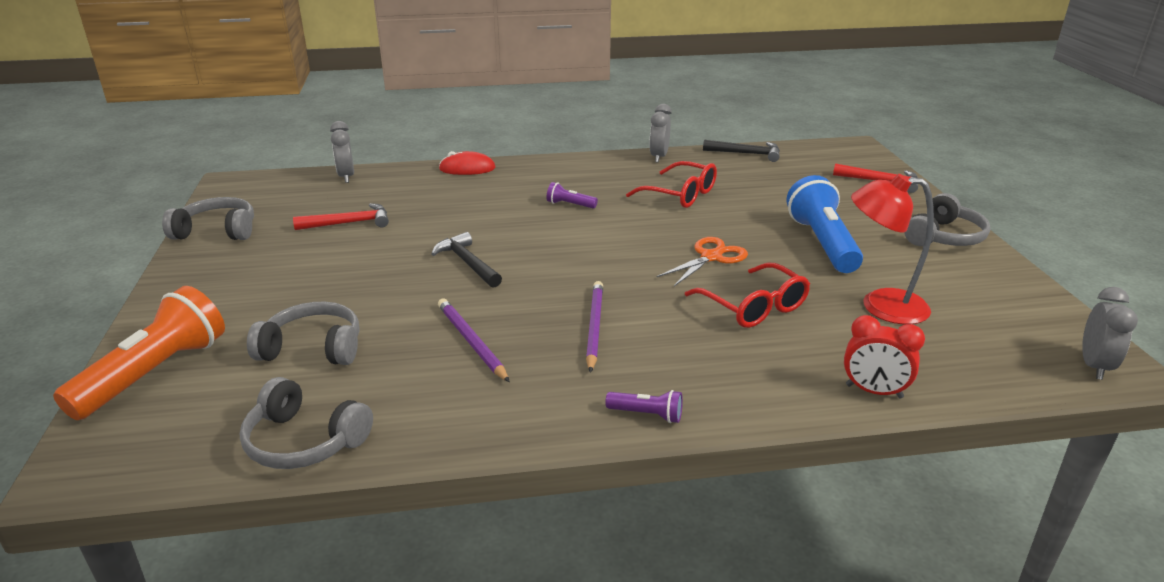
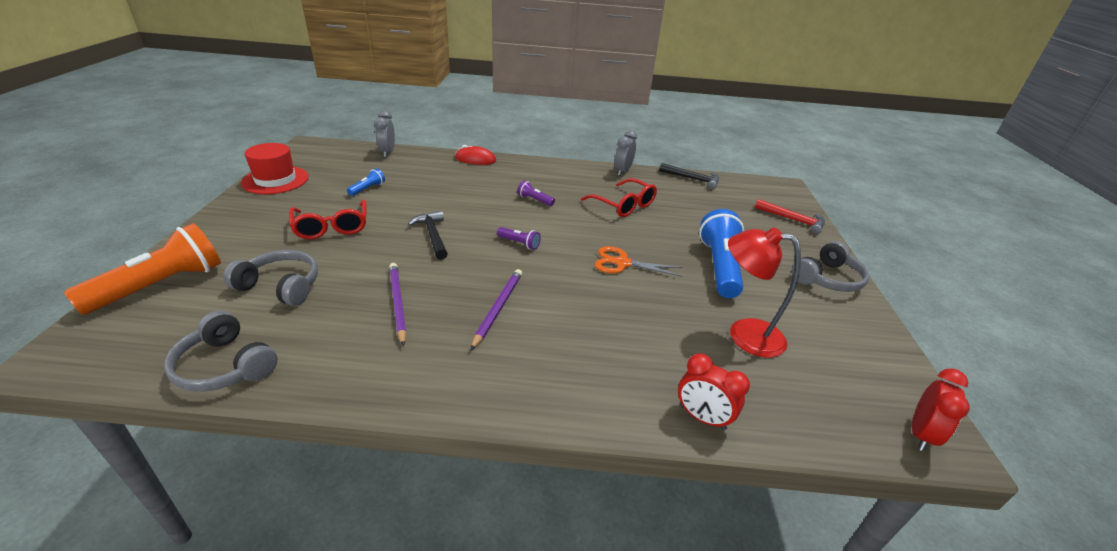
camera: 10 degrees right, 5 degrees up
grey headphones [162,197,254,240] -> red hat [241,143,309,194]
red hammer [293,203,389,230] -> blue flashlight [347,168,385,196]
purple flashlight [605,390,683,423] -> purple flashlight moved to [497,227,541,250]
orange scissors [657,237,748,286] -> orange scissors turned 135 degrees counterclockwise [595,246,682,277]
red glasses [685,263,810,328] -> red glasses moved to [289,200,366,239]
grey clock [1082,287,1138,380] -> red clock [912,368,970,451]

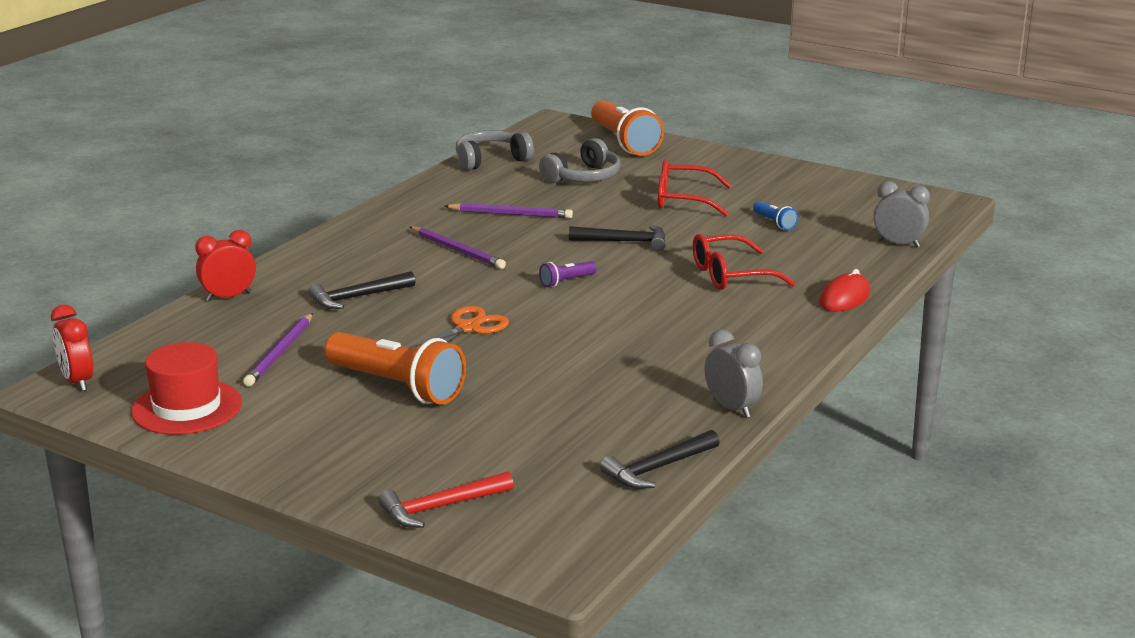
camera: 120 degrees right, 10 degrees down
red hat [241,143,309,194] -> red hat moved to [131,342,242,435]
purple flashlight [517,180,555,206] -> none
red glasses [581,178,657,217] -> red glasses moved to [693,234,795,290]
blue flashlight [699,209,744,298] -> orange flashlight [324,332,466,405]
red lamp [728,227,801,358] -> purple pencil [243,313,313,386]
grey headphones [792,241,870,292] -> none
none -> black hammer [308,271,415,309]

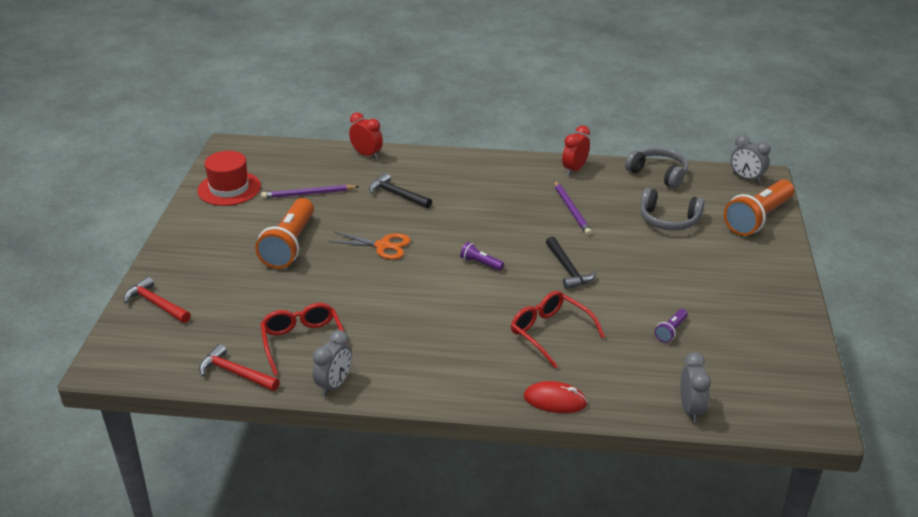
camera: 65 degrees right, 10 degrees up
red clock [51,305,93,391] -> red clock moved to [562,125,590,176]
purple pencil [410,227,506,269] -> none
black hammer [600,430,720,489] -> red hammer [199,344,280,391]
red glasses [658,160,732,216] -> red glasses moved to [260,303,346,376]
blue flashlight [753,201,798,230] -> purple flashlight [655,309,688,343]
none -> grey clock [730,135,771,183]

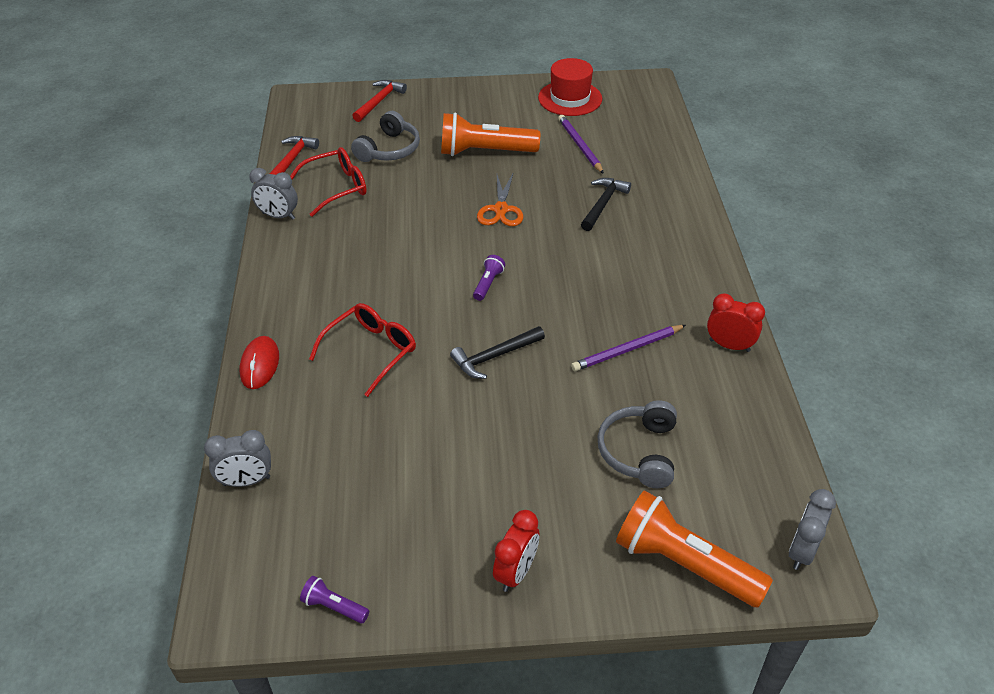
camera: 80 degrees right, 10 degrees up
red clock [349,112,383,159] -> red clock moved to [493,510,539,592]
grey headphones [625,148,688,189] -> grey headphones moved to [351,111,420,162]
purple flashlight [655,309,688,343] -> purple flashlight moved to [300,576,369,623]

